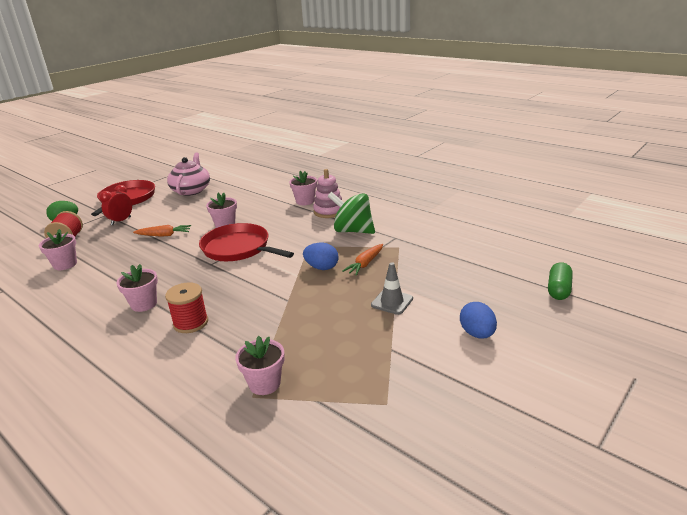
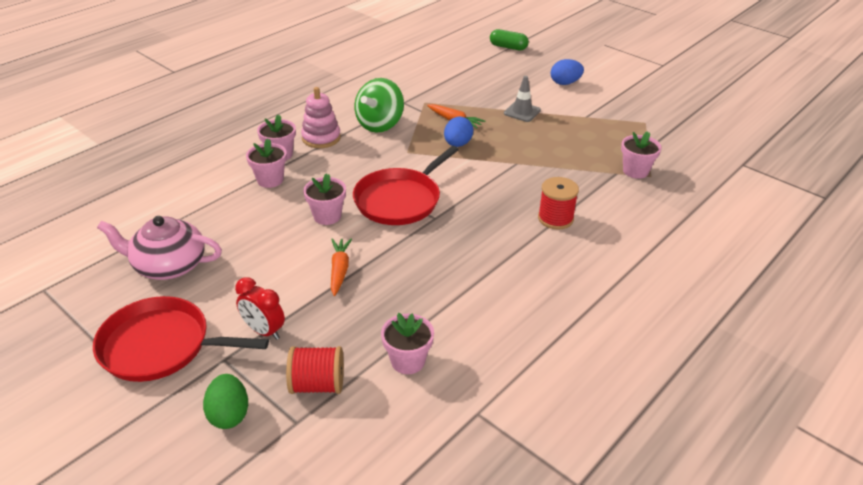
camera: 90 degrees left, 10 degrees up
pink flower pot [116,264,158,312] -> pink flower pot moved to [246,139,287,188]

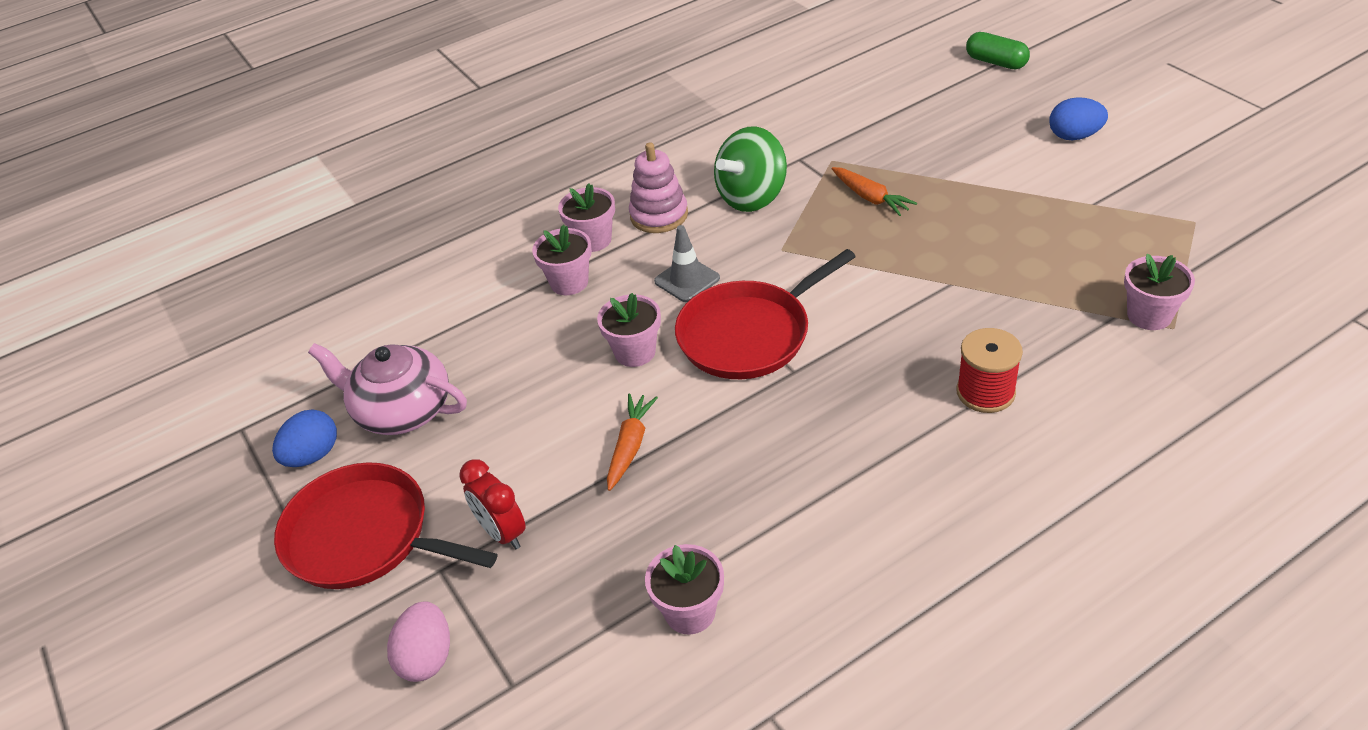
camera: 20 degrees right, 5 degrees up
green egg [203,374,248,429] -> pink egg [387,601,450,682]
red spool [286,346,344,394] -> none
blue egg [444,117,473,147] -> blue egg moved to [272,410,337,467]
grey traffic cone [504,76,541,122] -> grey traffic cone moved to [654,225,720,302]

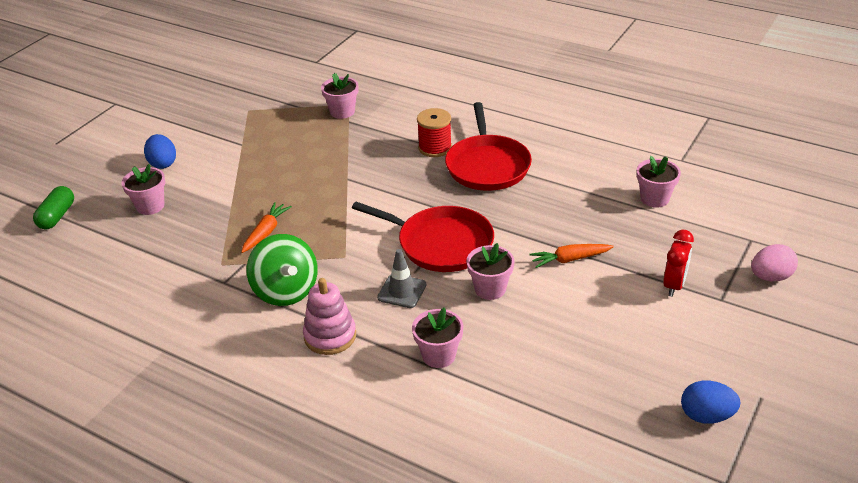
camera: 120 degrees left, 5 degrees down
red pan [274,462,497,589] -> red pan moved to [445,102,532,191]
pink teapot [308,343,467,435] -> none
pink flower pot [558,183,615,252] -> pink flower pot moved to [121,164,165,215]
green spinning top [714,127,787,212] -> green spinning top turned 45 degrees clockwise [247,234,318,306]

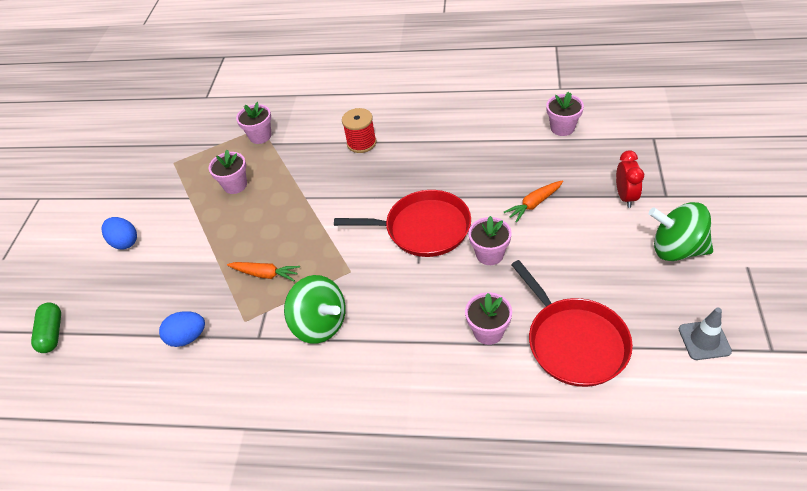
camera: 20 degrees left, 10 degrees up
pink flower pot [121,164,165,215] -> pink flower pot moved to [209,150,247,194]
orange carrot [241,202,292,253] -> orange carrot turned 105 degrees clockwise [227,262,300,282]
pink stacking toy [303,278,356,355] -> none
grey traffic cone [377,249,426,308] -> grey traffic cone moved to [679,307,732,360]
red pan [445,102,532,191] -> red pan moved to [511,260,633,387]
blue egg [681,381,741,424] -> blue egg moved to [159,311,205,347]
pink egg [751,244,798,281] -> none
none -> green spinning top [649,202,713,261]

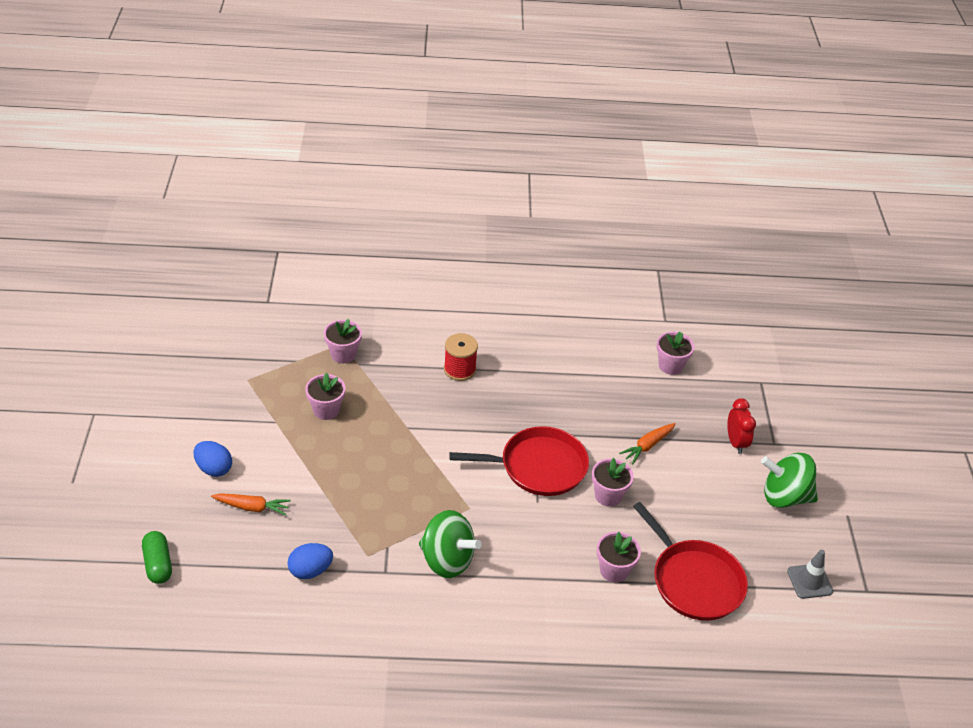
camera: 15 degrees left, 5 degrees down
orange carrot [227,262,300,282] -> orange carrot moved to [211,493,291,516]

